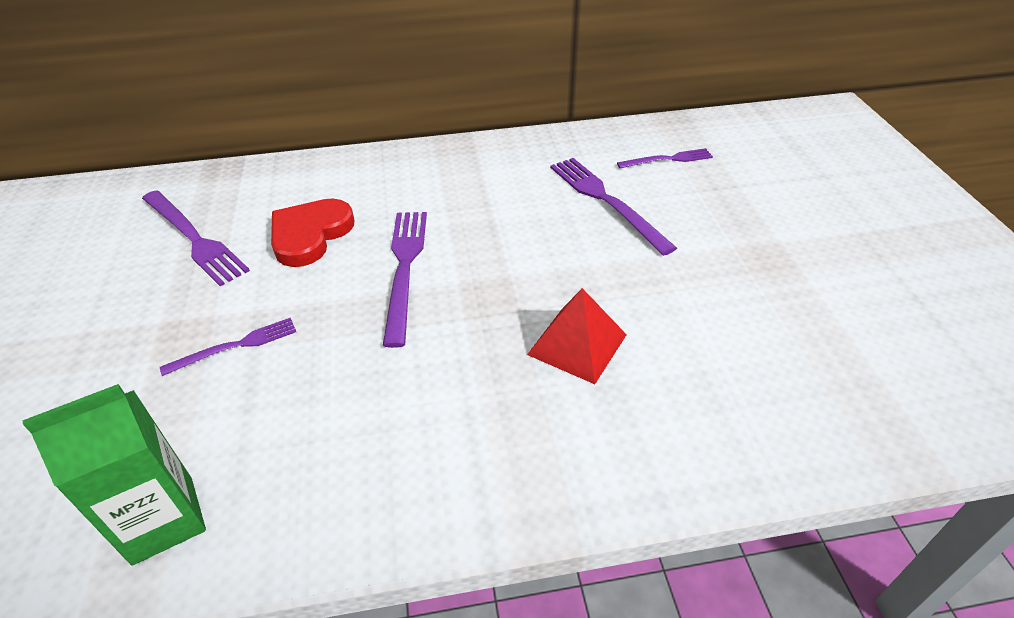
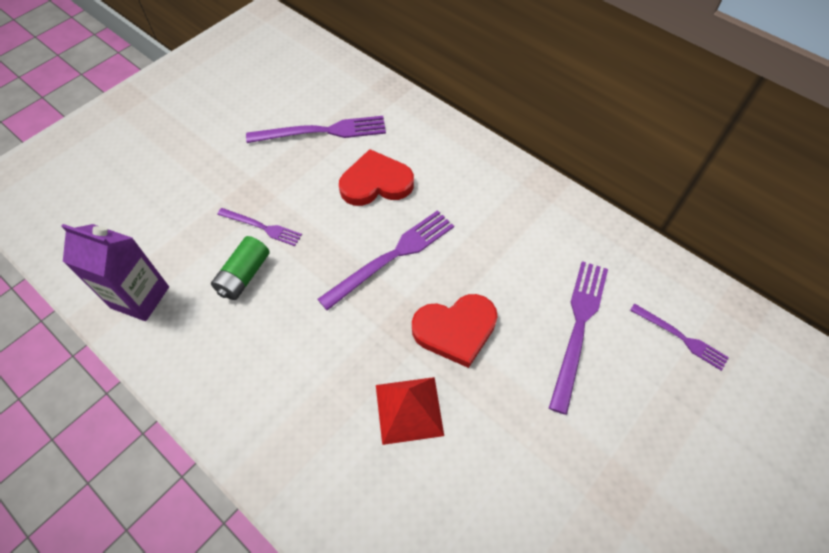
camera: 50 degrees right, 15 degrees up
green carton [23,384,206,566] -> purple carton [61,224,169,321]
purple fork [142,190,250,286] -> purple fork turned 105 degrees counterclockwise [246,116,386,143]
none -> green battery [211,236,269,300]
none -> red heart [412,294,498,368]

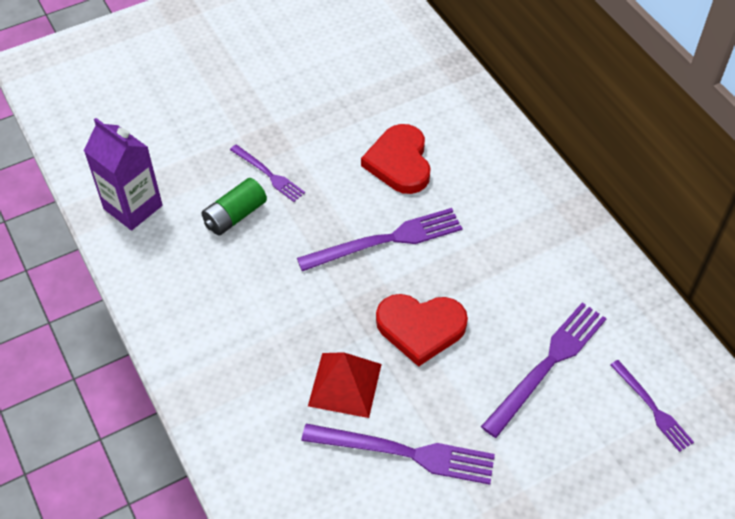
camera: 20 degrees right, 5 degrees down
purple fork [246,116,386,143] -> purple fork moved to [301,424,495,485]
red heart [339,149,414,206] -> red heart turned 105 degrees counterclockwise [361,124,430,194]

